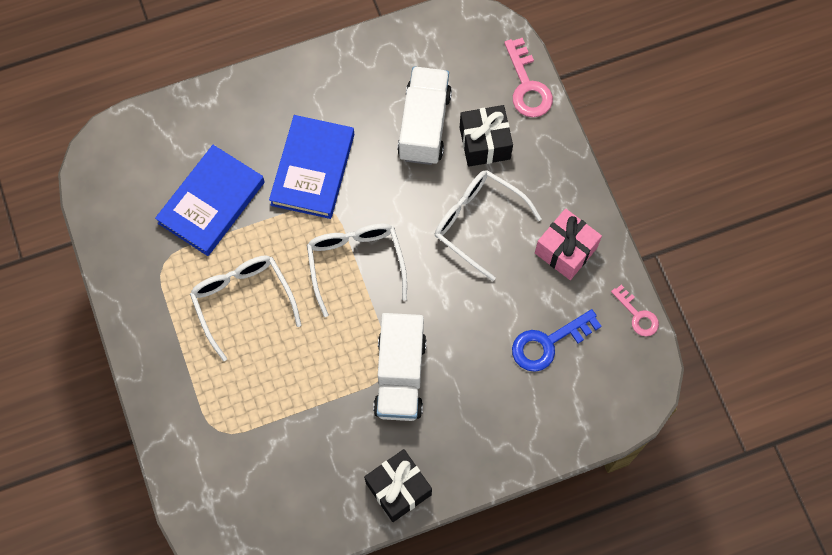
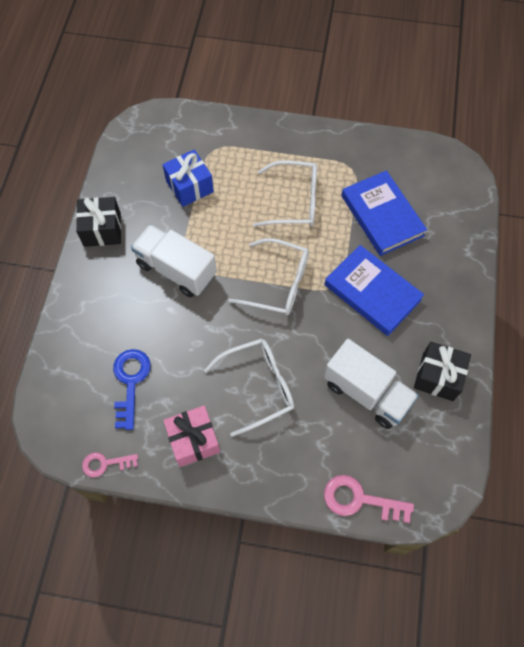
camera: 120 degrees right, 5 degrees down
black gift [460,105,513,167] -> black gift moved to [414,342,471,401]
none -> blue gift [162,149,214,207]

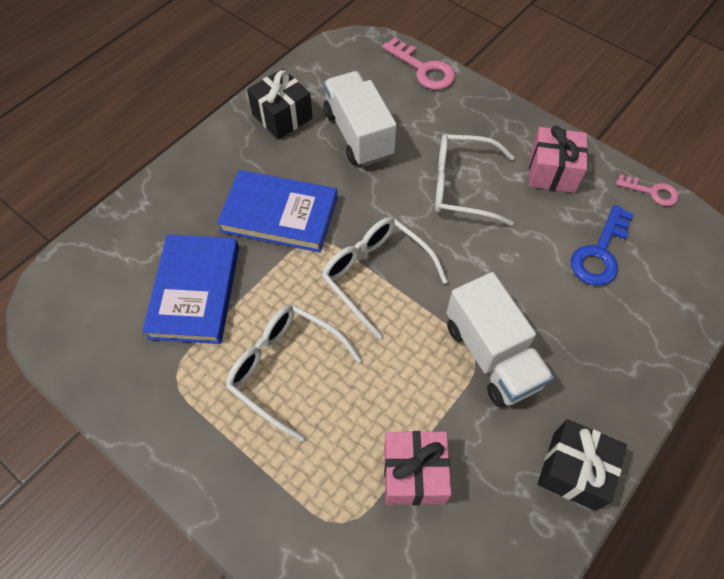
camera: 150 degrees left, 5 degrees down
blue gift [162,149,214,207] -> pink gift [384,431,451,505]
blue book [324,245,424,336] -> blue book turned 60 degrees counterclockwise [217,170,338,252]

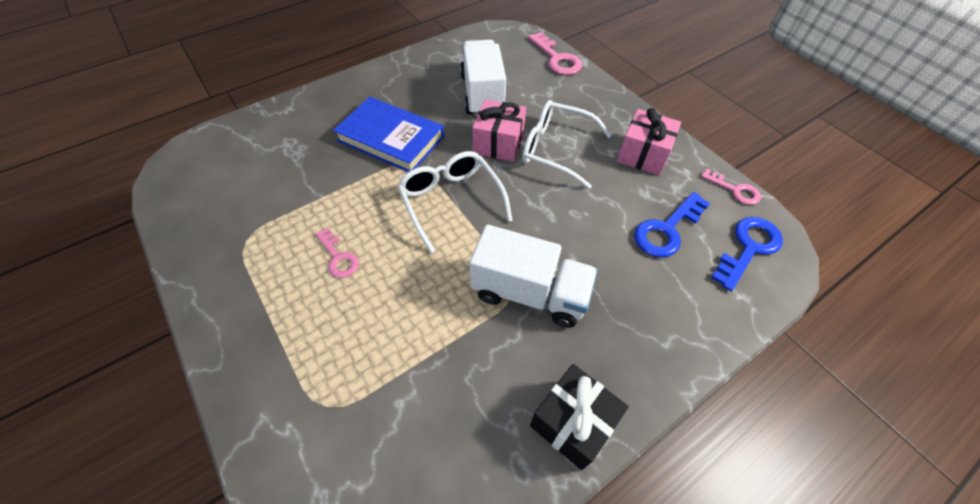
camera: 15 degrees right, 5 degrees down
blue book [142,235,239,344] -> none
white glasses [226,304,362,442] -> pink key [316,228,359,278]
black gift [247,68,313,140] -> none
pink gift [384,431,451,505] -> pink gift moved to [472,99,526,162]
white truck [446,272,554,407] -> white truck turned 60 degrees counterclockwise [469,224,598,328]
none -> blue key [711,217,783,291]

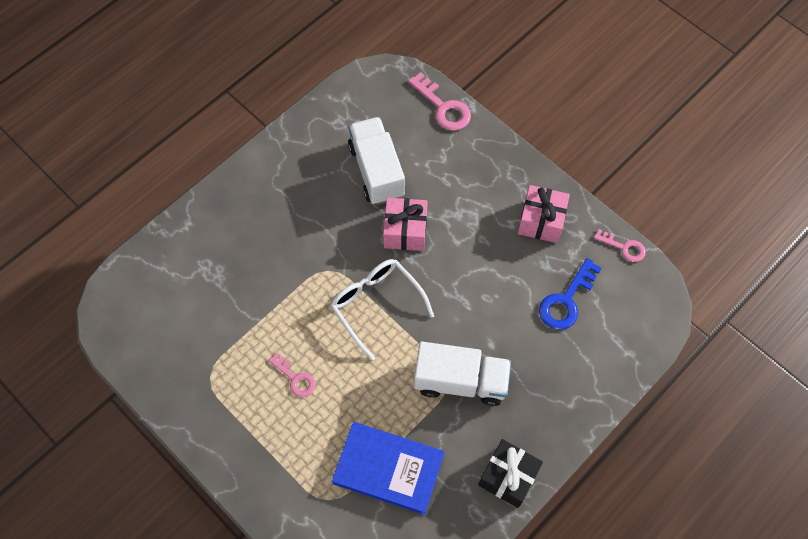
camera: 10 degrees left, 10 degrees up
blue book [333,97,444,172] -> blue book moved to [332,422,444,515]
white glasses [522,100,612,189] -> none
blue key [711,217,783,291] -> none

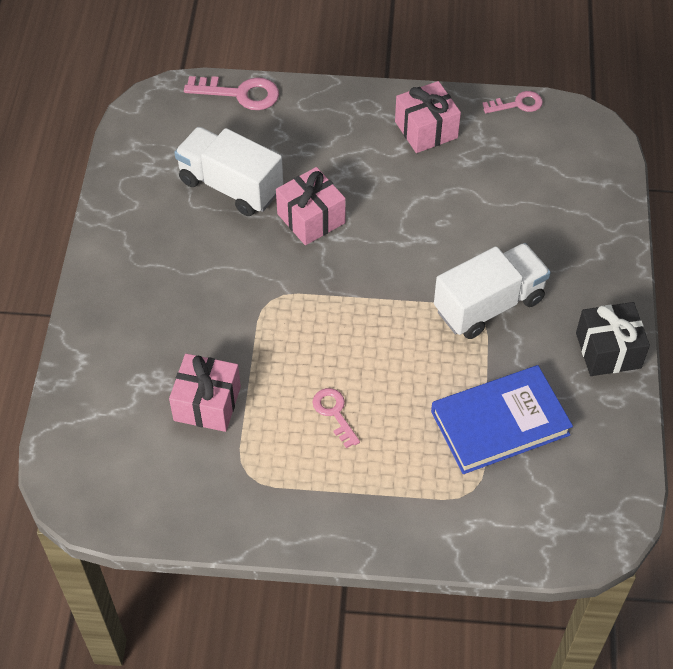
camera: 40 degrees left, 10 degrees down
pink key [269,352,316,397] -> pink key turned 120 degrees counterclockwise [312,388,360,448]
white glasses [330,259,434,361] -> none
blue key [539,258,602,330] -> none
none -> pink gift [169,354,241,432]

